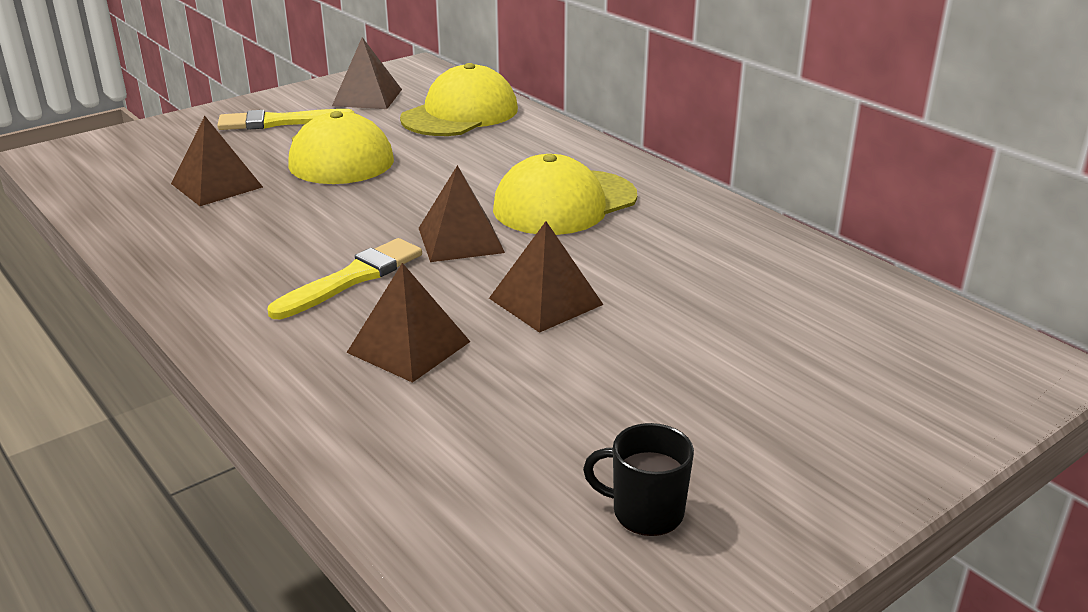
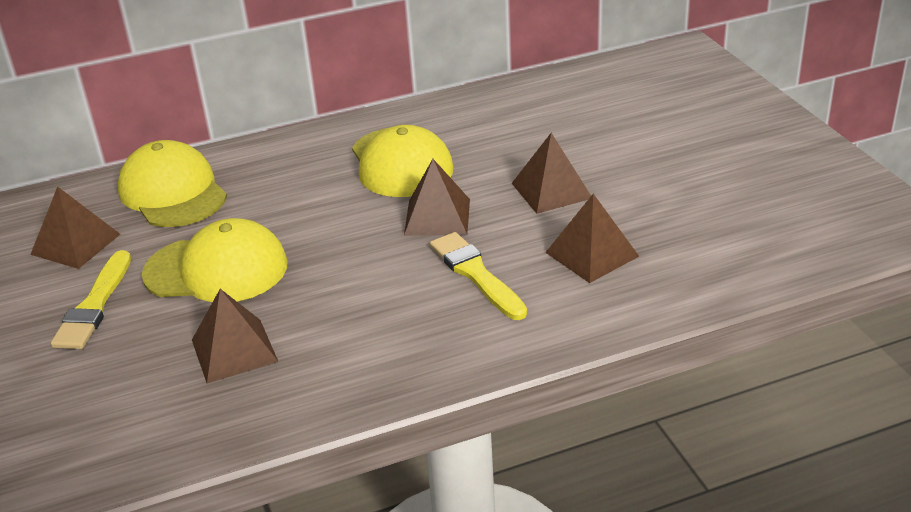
camera: 70 degrees left, 5 degrees up
black mug [583,423,694,536] -> none

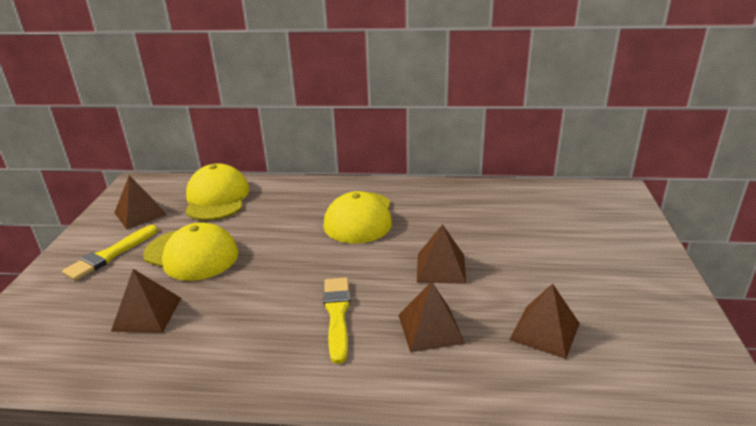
camera: 25 degrees right, 5 degrees down
brown pyramid [404,159,470,236] -> brown pyramid moved to [510,283,580,359]

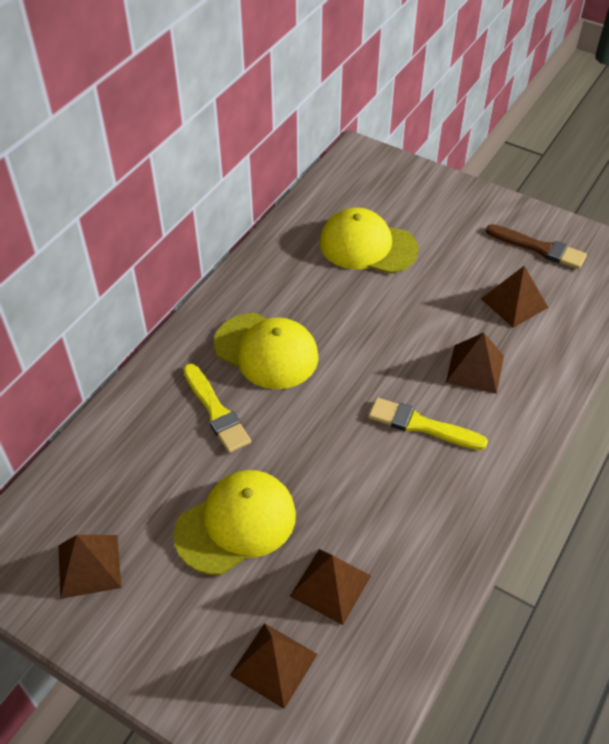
camera: 65 degrees left, 20 degrees up
yellow brush [62,225,158,281] -> yellow brush moved to [183,364,251,453]
yellow cap [185,163,250,220] -> yellow cap moved to [320,208,419,274]
brown pyramid [417,224,466,284] -> brown pyramid moved to [230,623,318,709]
none -> brown brush [486,224,587,269]

